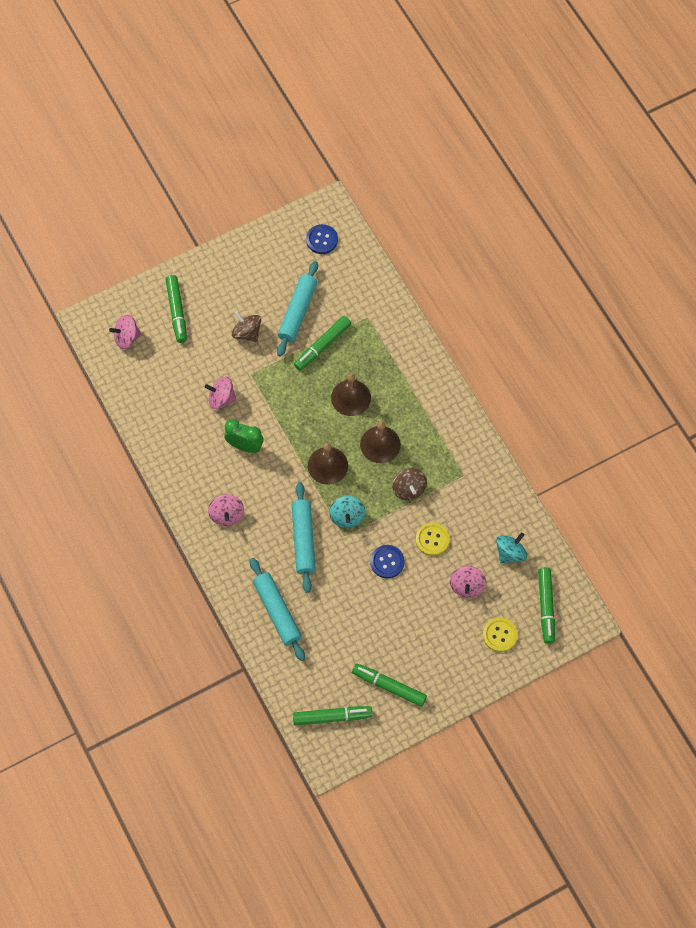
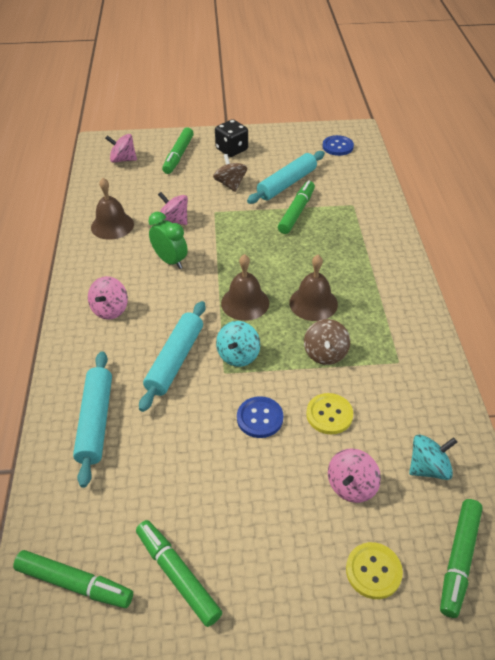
camera: 25 degrees right, 20 degrees down
green marker [294,316,351,371] -> green marker turned 135 degrees clockwise [278,181,315,234]
brown bell [331,374,371,416] -> brown bell moved to [91,178,134,240]
none -> black dice [215,119,248,157]

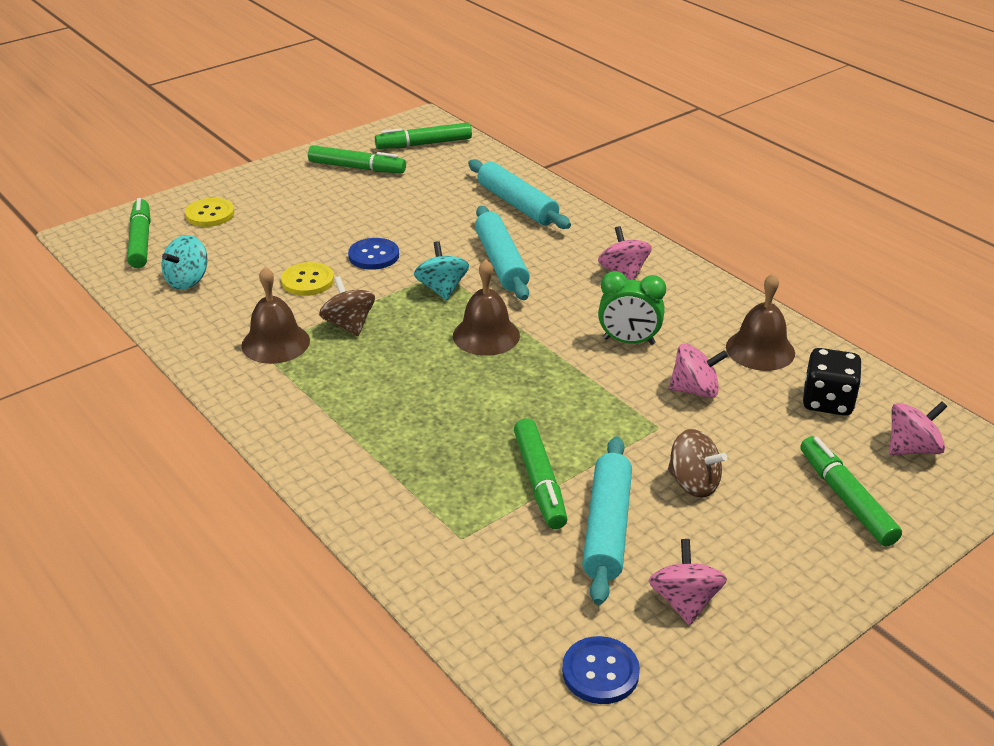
camera: 145 degrees right, 10 degrees down
black dice [215,119,248,157] -> black dice moved to [803,348,862,416]
brown bell [289,255,338,321] -> brown bell moved to [241,267,310,364]
pink spinning top [328,448,381,503] -> pink spinning top moved to [649,539,727,625]

